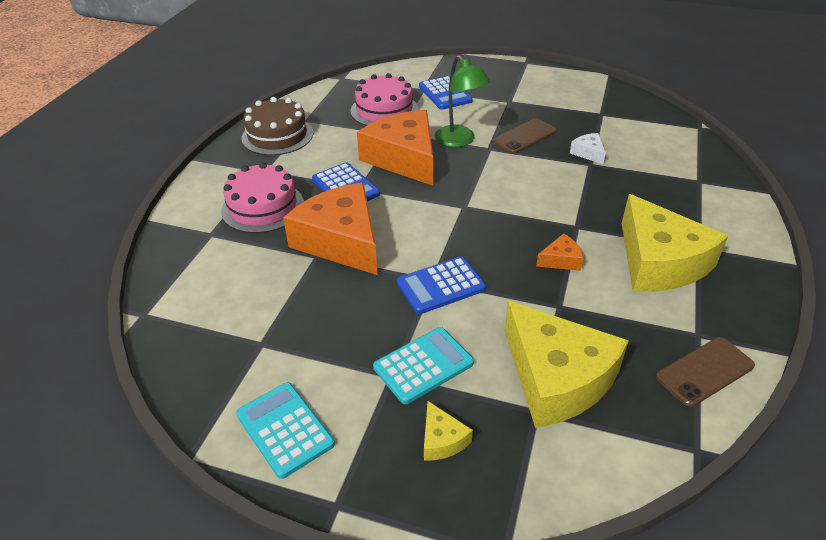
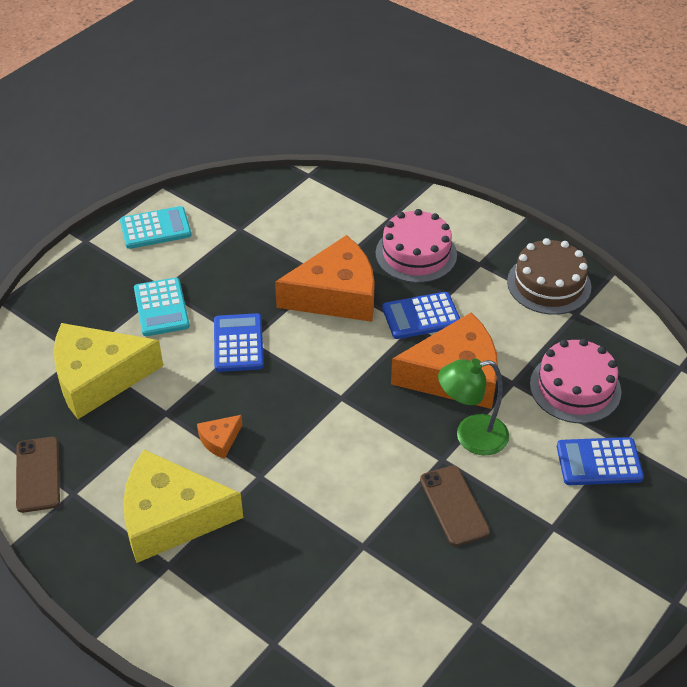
camera: 110 degrees right, 5 degrees up
yellow cheese [424,401,473,461] -> none
orange cheese [536,233,583,271] -> orange cheese turned 45 degrees clockwise [197,415,242,459]
white cheese [570,133,606,164] -> none

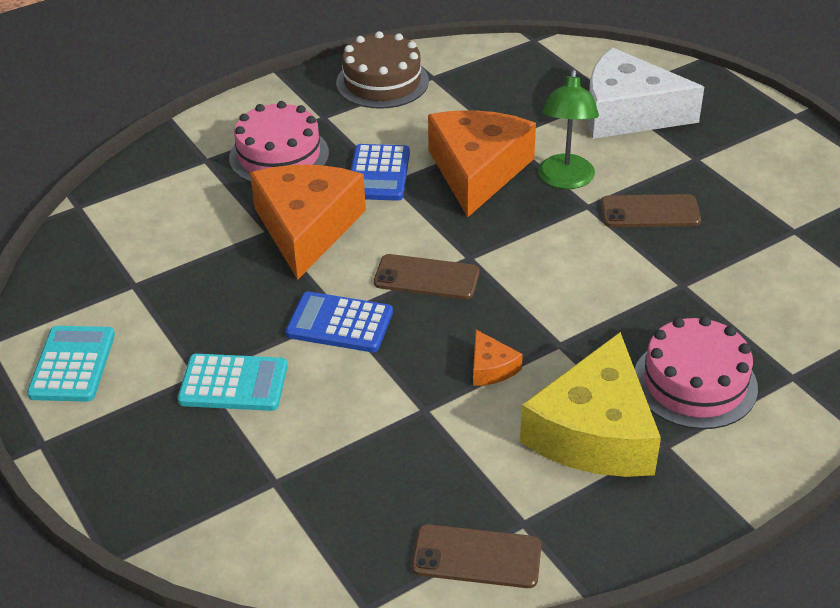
camera: 70 degrees left, 5 degrees down
yellow cheese [53,323,163,419] -> none
pink cake [530,339,622,423] -> pink cake moved to [635,316,758,429]
blue calculator [557,437,644,485] -> white cheese [588,48,704,139]
none -> brown phone [374,254,479,299]

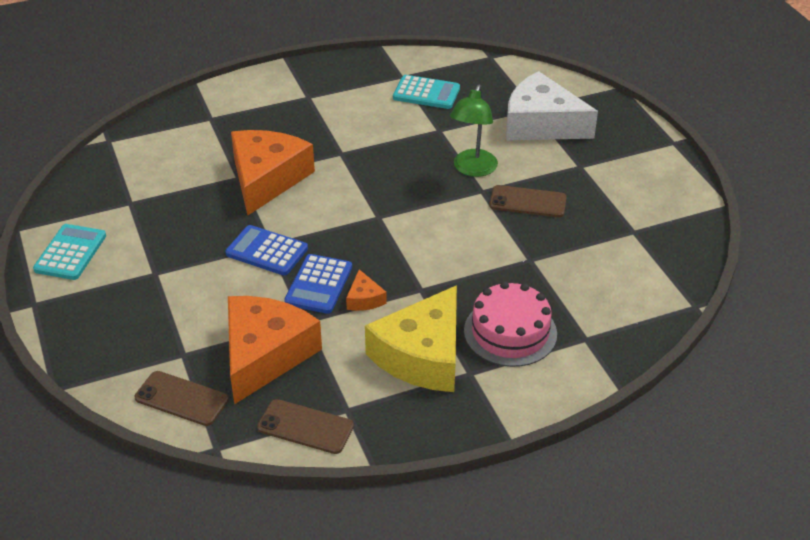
camera: 10 degrees right, 0 degrees up
turquoise calculator [178,354,287,411] -> turquoise calculator moved to [393,75,460,109]
pink cake [229,101,329,182] -> none
brown cake [336,31,429,109] -> none
blue calculator [351,144,410,201] -> blue calculator moved to [284,254,352,314]
brown phone [374,254,479,299] -> brown phone moved to [135,371,229,426]
orange cheese [428,110,536,217] -> orange cheese moved to [228,296,322,404]

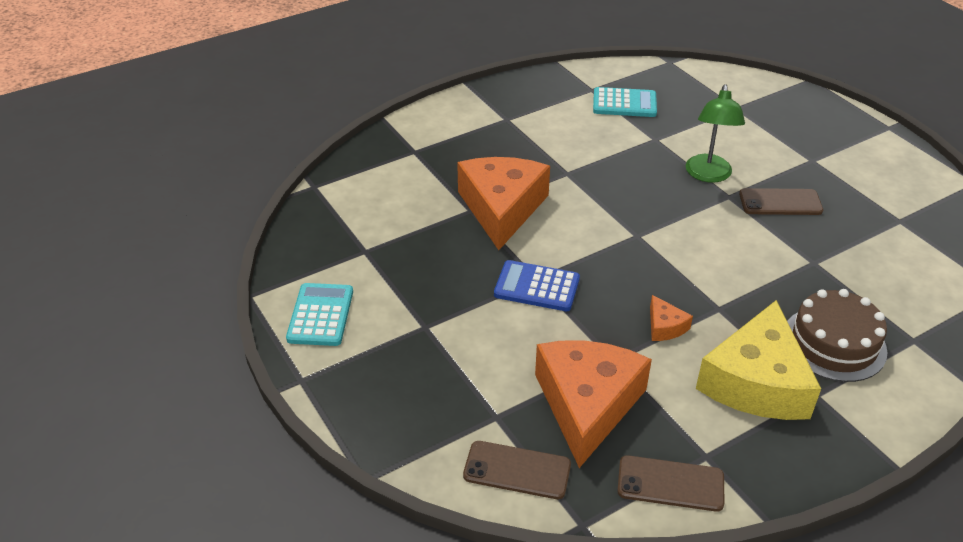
camera: 10 degrees left, 0 degrees up
blue calculator [284,254,352,314] -> none
pink cake [464,281,557,367] -> brown cake [787,289,888,382]
white cheese [506,71,598,140] -> none

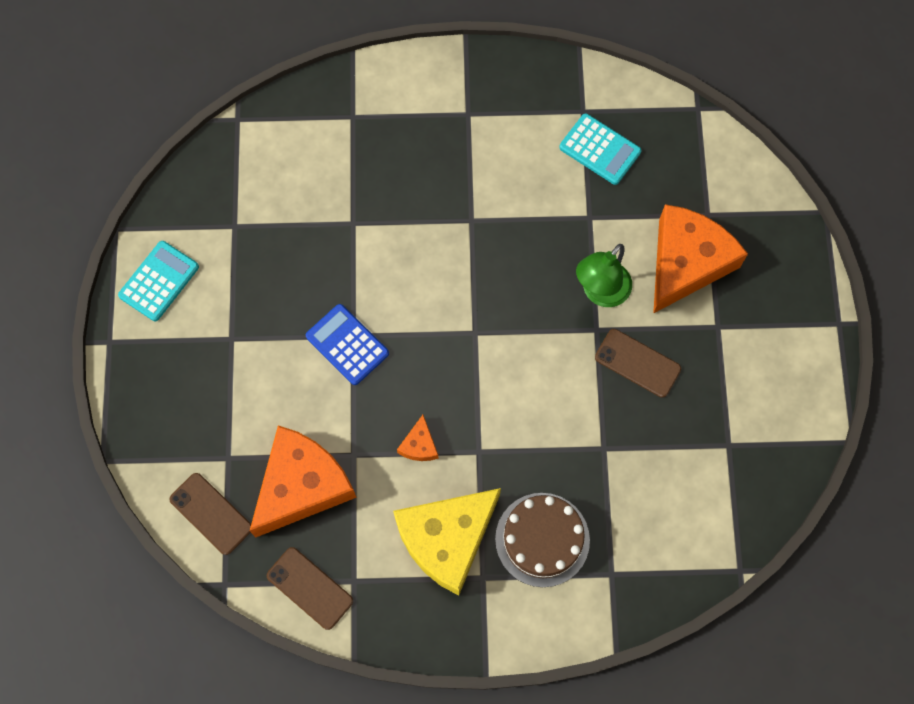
camera: 30 degrees right, 30 degrees up
orange cheese [457,157,550,250] -> orange cheese moved to [653,204,748,314]

